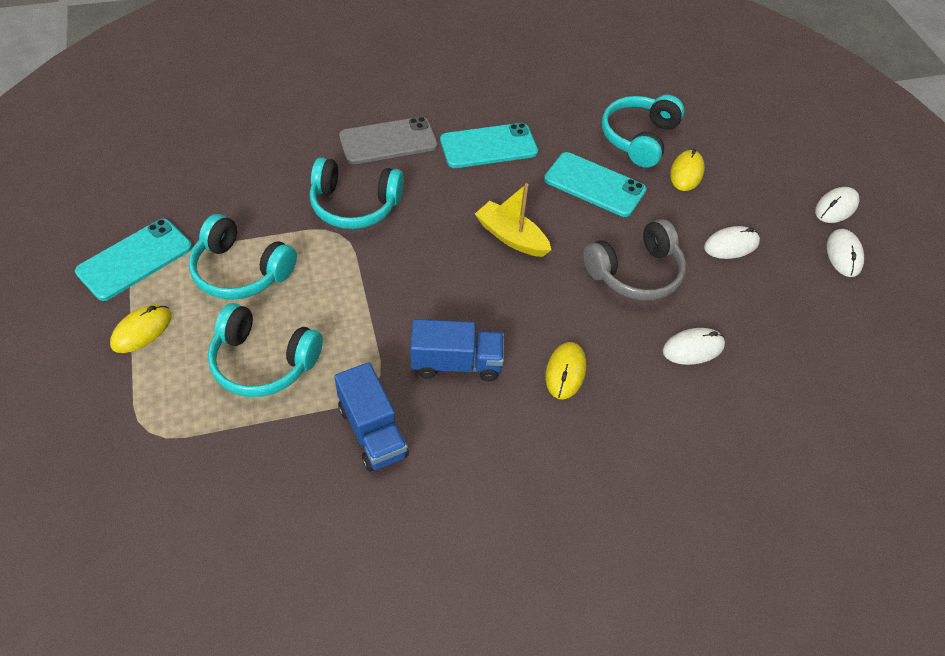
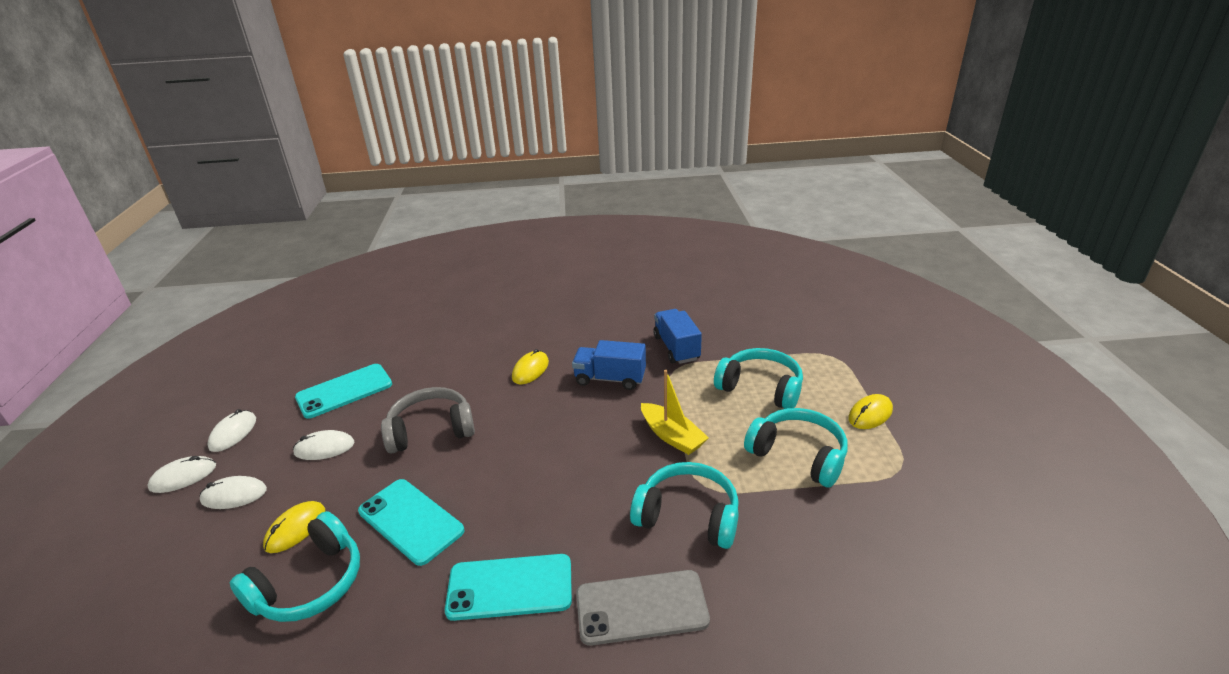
camera: 165 degrees left, 20 degrees down
turquoise phone [75,219,192,301] -> turquoise phone moved to [295,364,392,419]
yellow boat [475,183,551,257] -> yellow boat moved to [641,370,709,455]
white mouse [662,328,725,365] -> white mouse moved to [200,476,267,509]

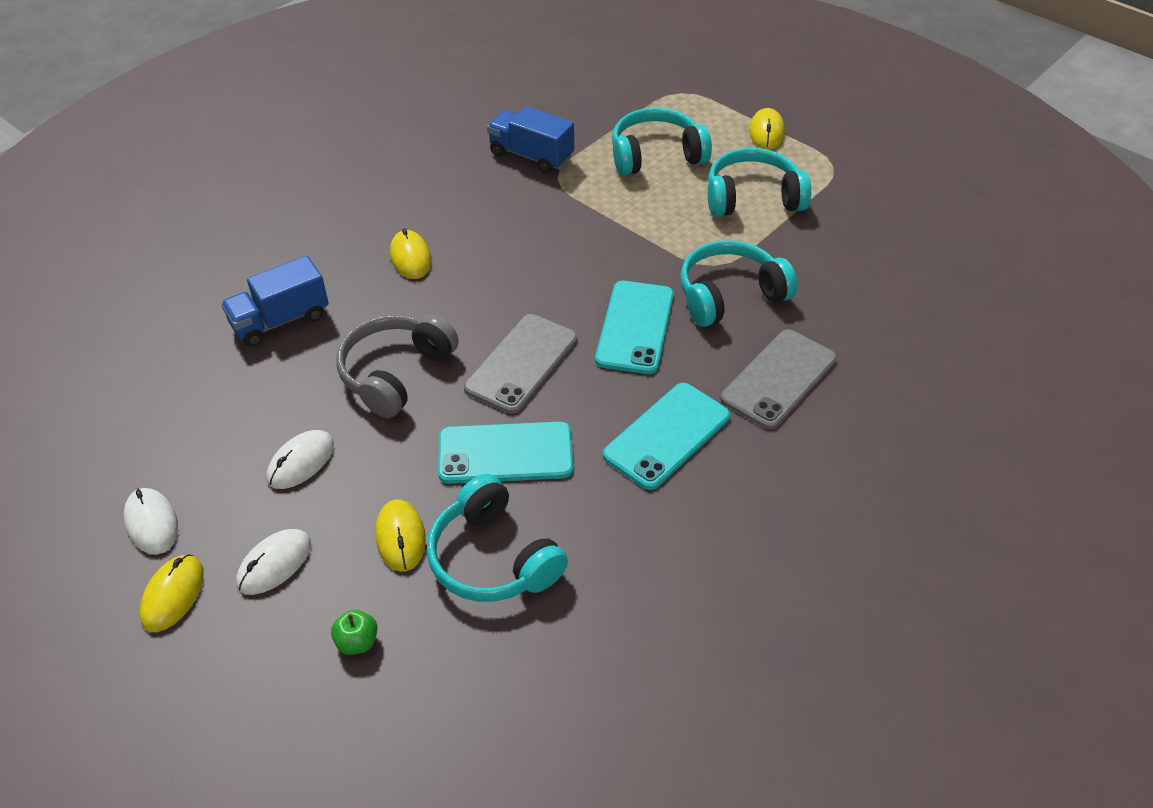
camera: 45 degrees left, 15 degrees up
white mouse [148,456,216,493] -> yellow mouse [139,554,204,632]
turquoise headphones [230,511,360,622] -> turquoise headphones turned 150 degrees clockwise [427,474,568,602]
turquoise phone [295,364,392,419] -> turquoise phone moved to [595,281,674,374]
blue truck [572,340,646,390] -> blue truck moved to [221,256,329,347]
yellow boat [641,370,709,455] -> none
none -> green apple [331,610,377,655]
none -> grey phone [464,314,577,414]

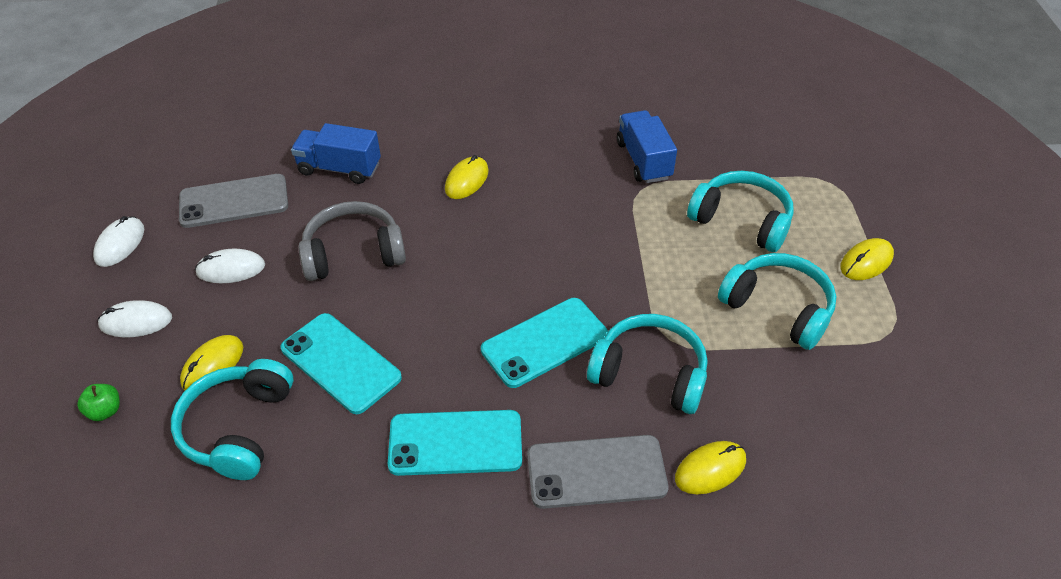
camera: 45 degrees right, 0 degrees up
yellow mouse [139,554,204,632] -> yellow mouse moved to [675,441,746,494]
grey phone [464,314,577,414] -> grey phone moved to [179,174,288,228]

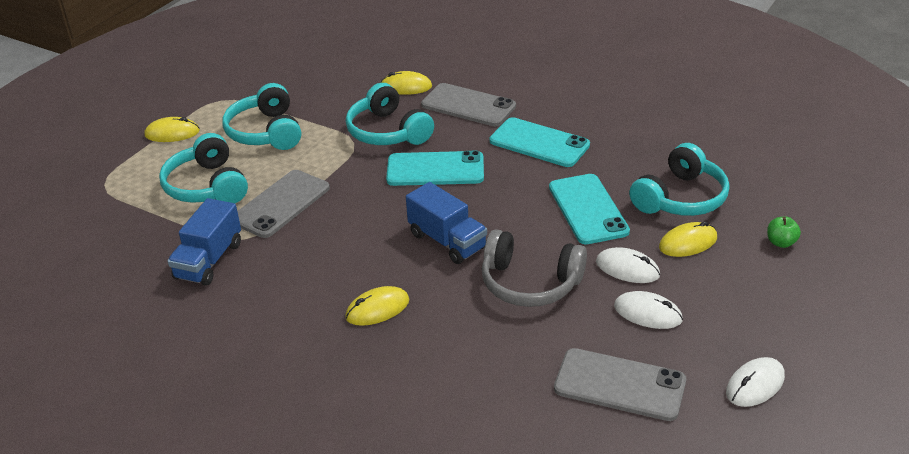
camera: 145 degrees left, 10 degrees down
white mouse [97,300,172,337] -> white mouse moved to [596,247,660,283]
blue truck [291,123,381,184] -> blue truck moved to [406,182,487,264]
none -> grey phone [237,170,330,238]

